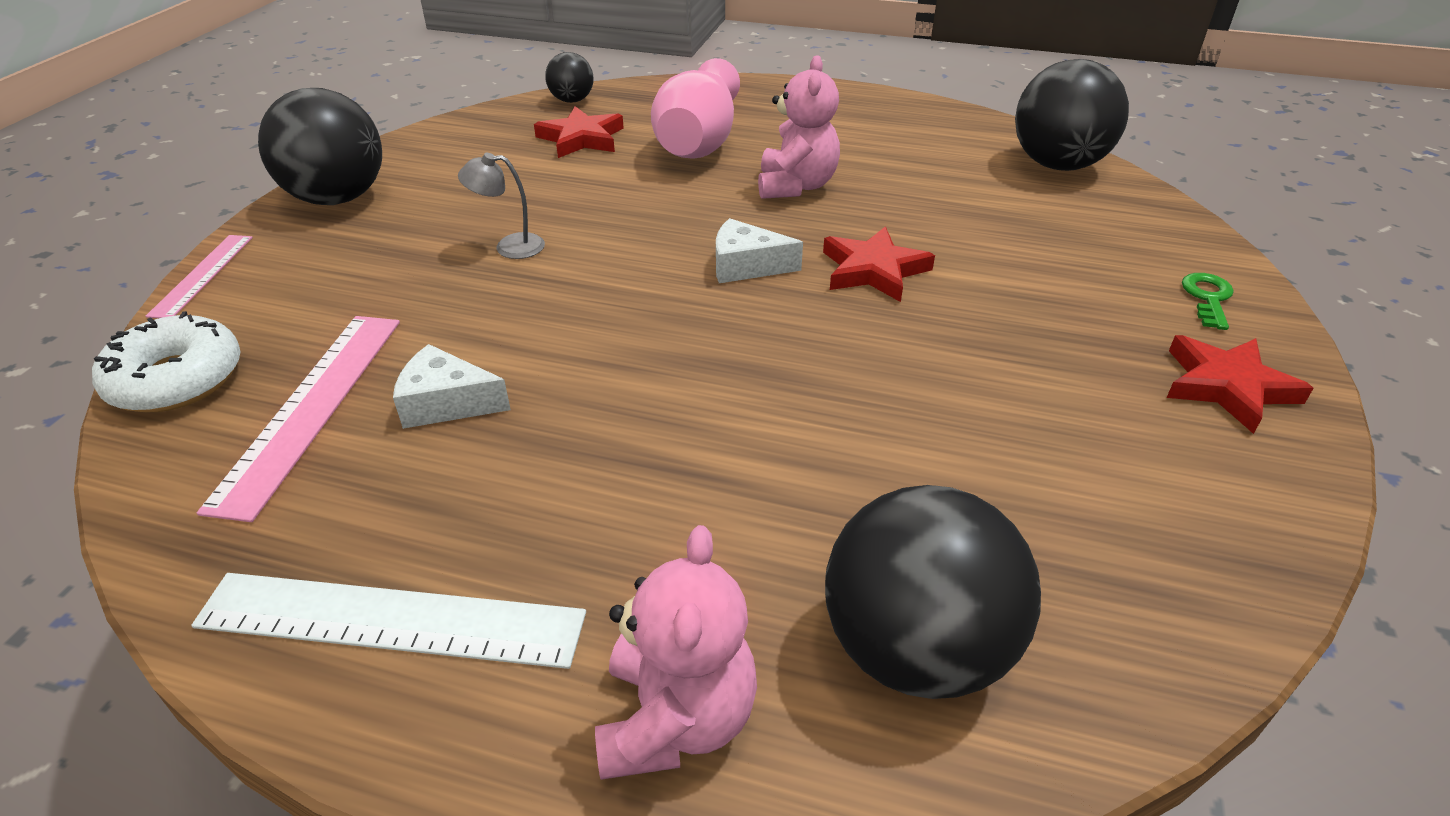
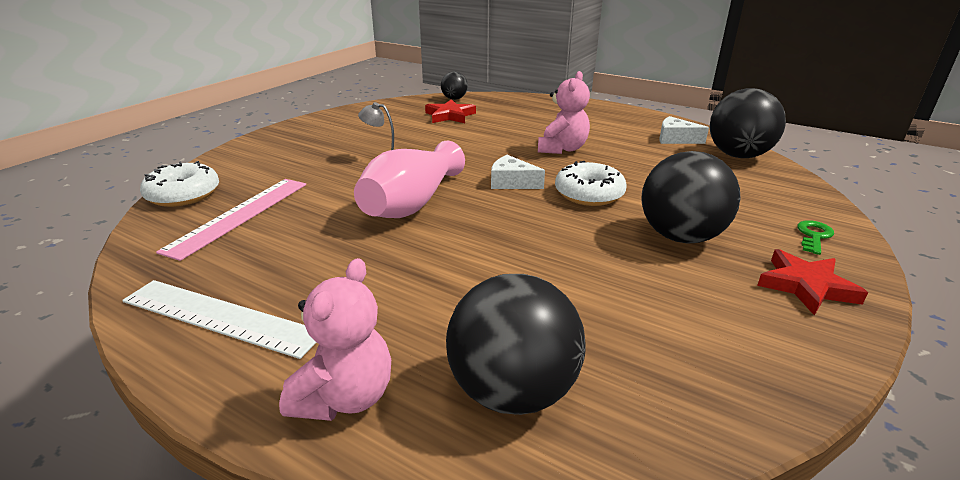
camera: 15 degrees right, 10 degrees down
pink ruler [146,235,253,318] -> none
black ball [258,88,382,205] -> black ball moved to [642,151,741,244]
white cheese [393,344,511,429] -> white cheese moved to [659,116,709,144]
pink vase [651,58,740,159] -> pink vase moved to [354,141,465,218]
red star [823,227,935,302] -> white donut [555,161,627,206]

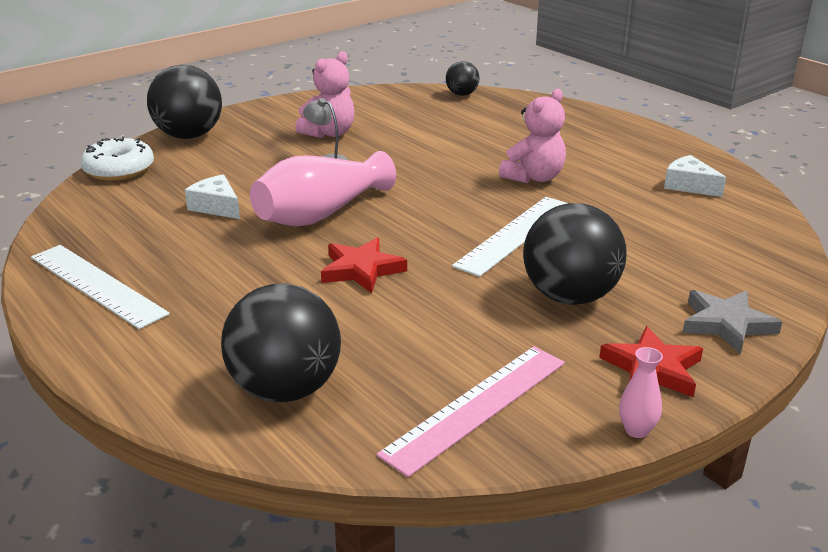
camera: 20 degrees right, 0 degrees up
pink ruler [156,179,306,261] -> pink ruler moved to [377,346,565,477]
pink teddy bear [279,258,391,421] -> pink teddy bear moved to [296,51,354,138]
red star [425,99,476,123] -> red star moved to [321,237,407,293]
white cheese [491,155,545,189] -> white cheese moved to [185,174,240,219]
white donut [555,161,627,206] -> white ruler [452,197,567,277]
black ball [709,88,786,158] -> black ball moved to [147,65,222,139]
green key [797,220,834,255] -> grey star [683,290,782,354]
none -> pink vase [619,347,663,438]

